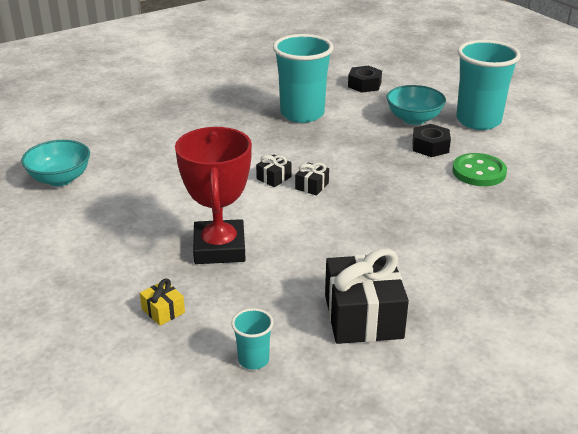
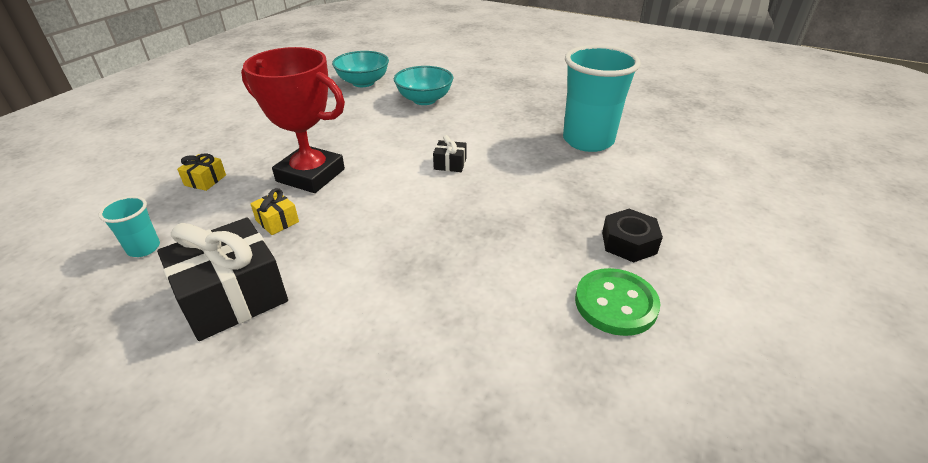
camera: 60 degrees right, 5 degrees up
red trophy [175,127,252,264] -> red trophy turned 60 degrees clockwise [241,47,345,193]
black gift [295,162,329,196] -> none
black nut [348,66,382,93] -> none
turquoise bowl [386,85,446,125] -> turquoise bowl moved to [394,66,453,105]
turquoise cup [456,40,521,130] -> none
none -> yellow gift [250,188,299,235]

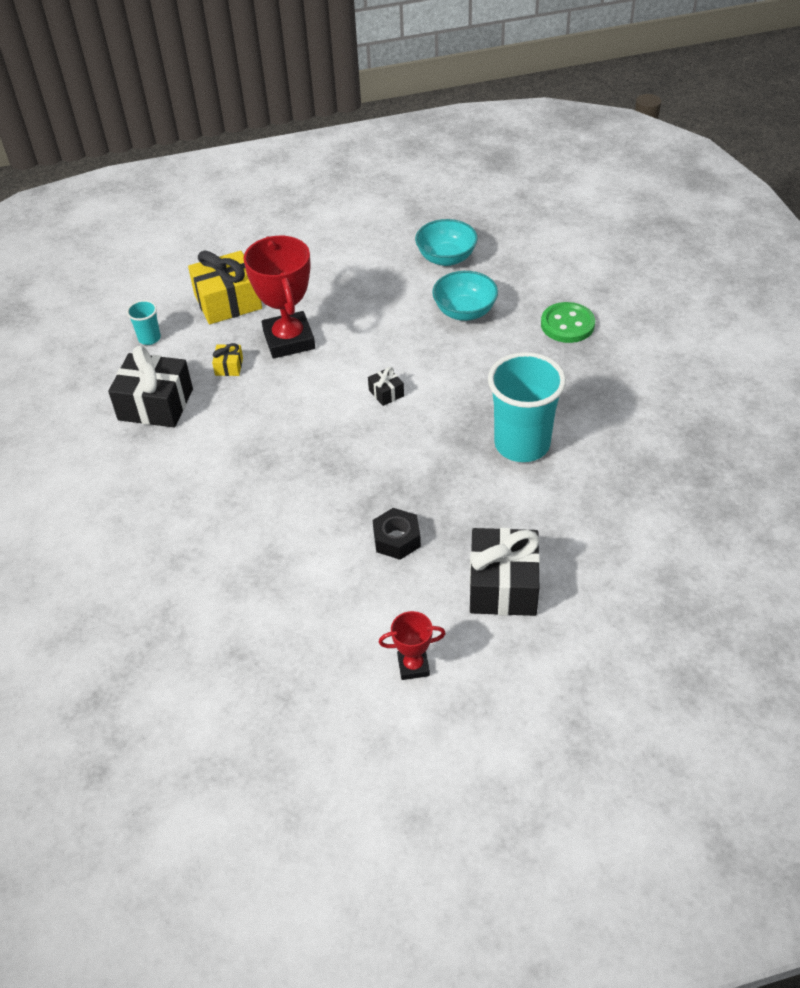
camera: 50 degrees right, 10 degrees up
yellow gift [177,153,226,191] -> yellow gift [188,250,262,324], size x2.21
green button [575,268,660,336] -> green button moved to [541,302,595,343]
none -> red trophy [379,611,446,680]
none -> black gift [470,528,540,616]

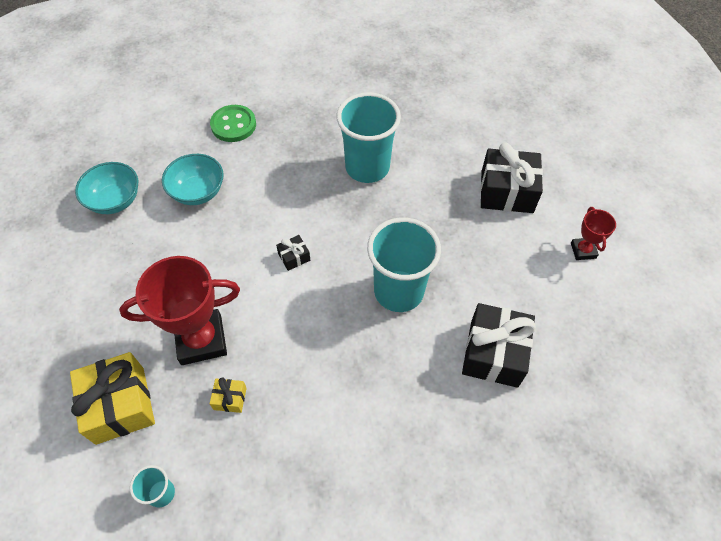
camera: 90 degrees left, 10 degrees up
black gift [108,345,193,427] -> black gift moved to [462,303,536,388]
black nut [373,508,421,560] -> none
none -> turquoise cup [367,217,441,312]

